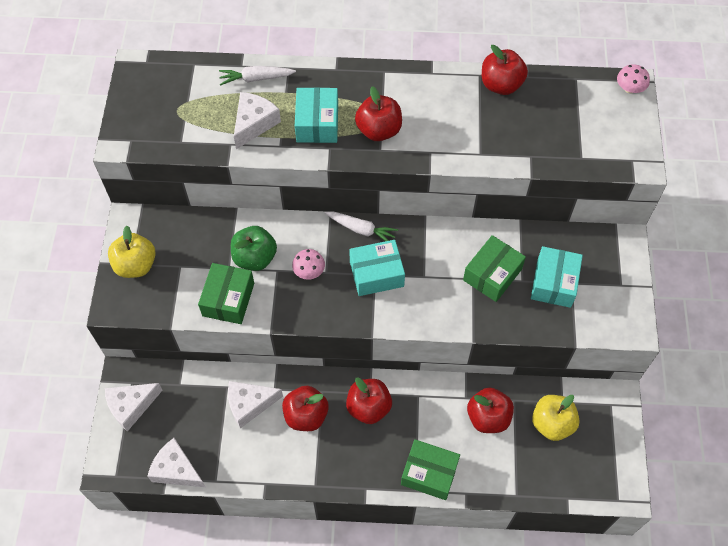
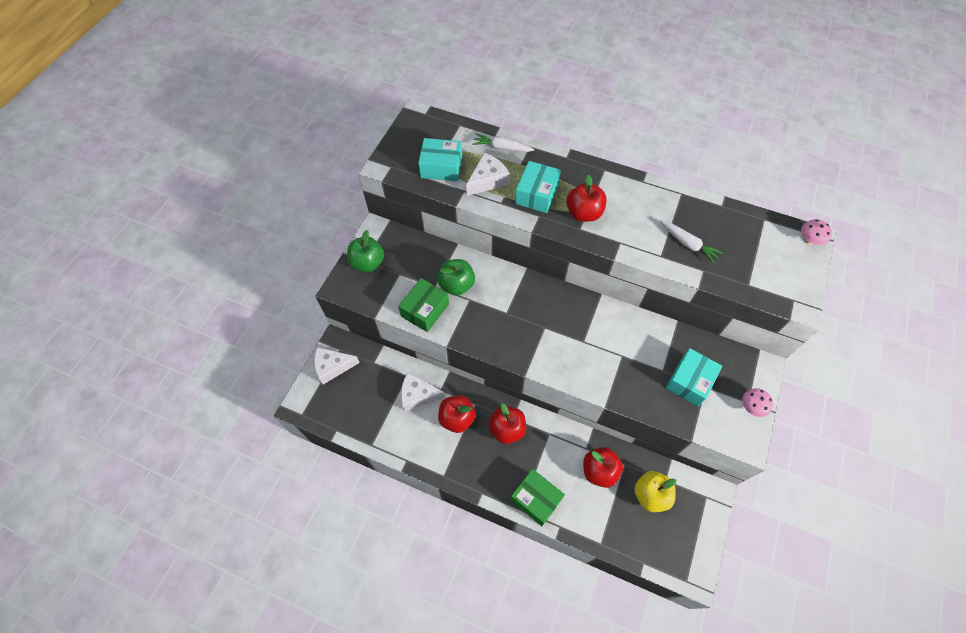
camera: 20 degrees right, 0 degrees up
yellow apple [108,226,156,278] -> green apple [347,230,384,272]
white cheese [148,438,205,487] -> none
pink mushroom [292,249,325,280] -> pink mushroom moved to [742,388,773,417]
white carrot [325,211,398,241] -> white carrot moved to [660,220,723,264]
turquoise box [349,240,405,296] -> turquoise box moved to [418,138,462,181]
green box [463,235,526,302] -> none
red apple [482,45,528,95] -> none

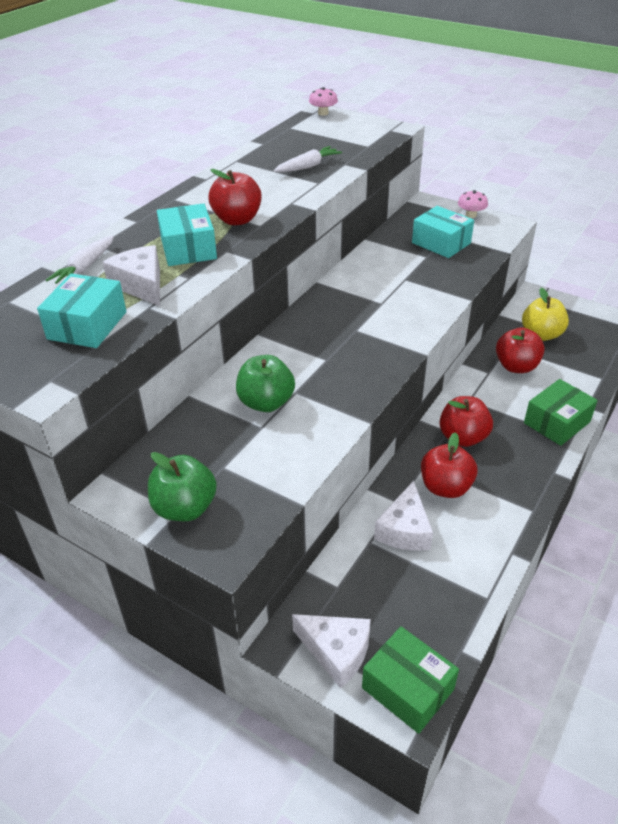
camera: 80 degrees left, 20 degrees down
white cheese [314,347,360,384] -> white cheese turned 60 degrees counterclockwise [292,614,371,688]
green box [398,278,449,332] -> green box moved to [362,626,459,734]
turquoise box [515,161,561,213] -> turquoise box turned 45 degrees clockwise [157,203,217,266]

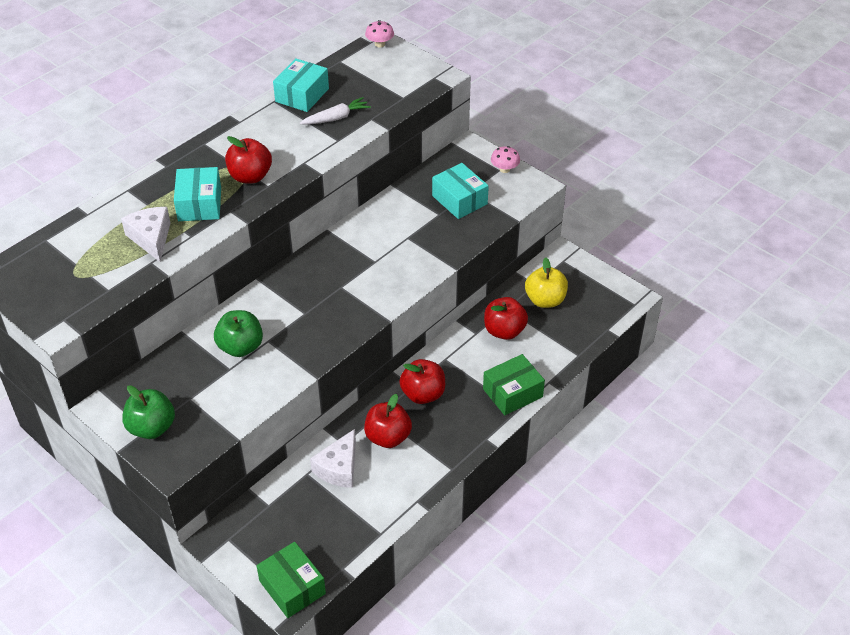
camera: 10 degrees right, 5 degrees up
turquoise box [37,273,126,348] -> turquoise box moved to [273,58,329,112]
white carrot [46,235,114,284] -> none
white cheese [292,614,371,688] -> none

